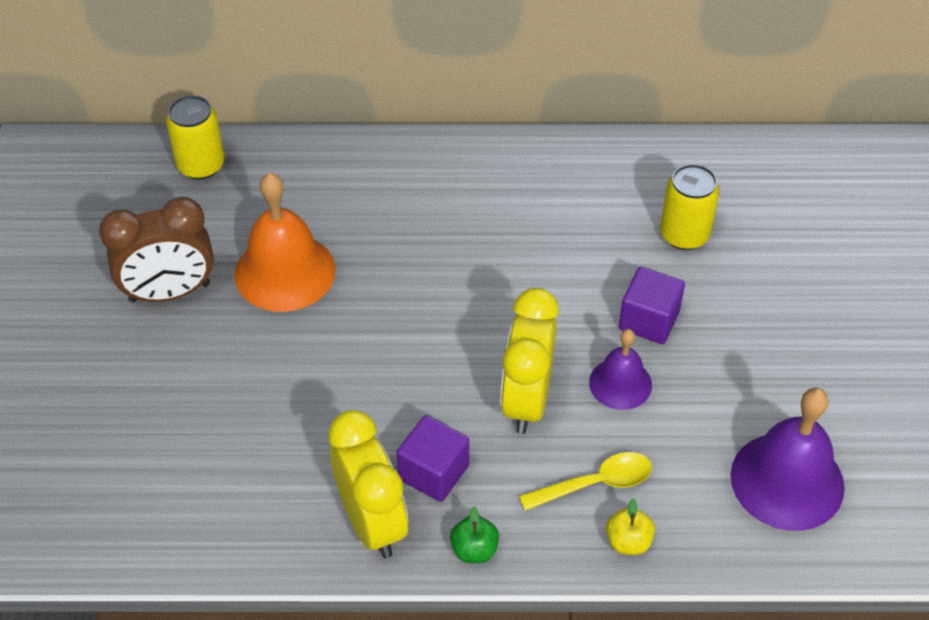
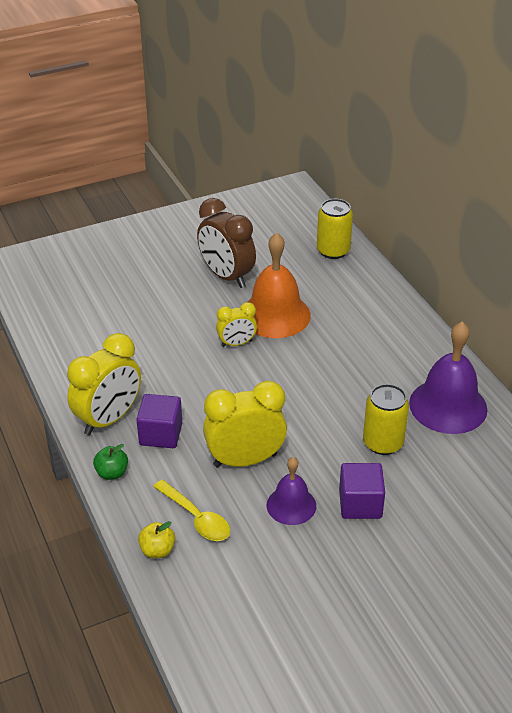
camera: 65 degrees right, 10 degrees down
yellow can [660,164,720,250] -> yellow can moved to [363,384,409,455]
purple bell [730,388,845,531] -> purple bell moved to [409,322,487,434]
none -> yellow clock [216,302,257,347]

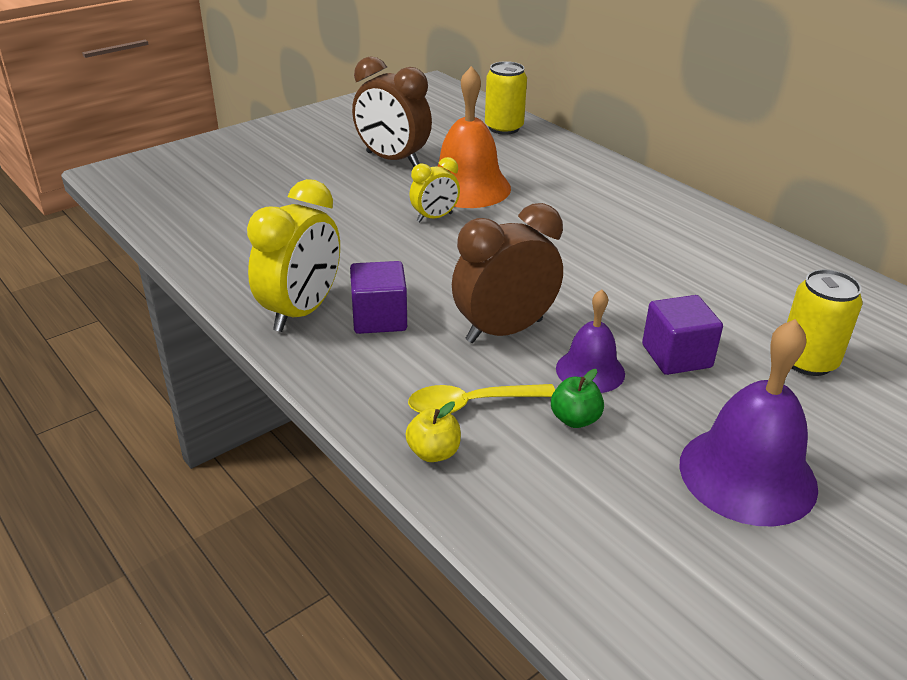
camera: 15 degrees left, 5 degrees down
green apple [93,444,128,480] -> green apple moved to [551,369,604,428]
yellow spoon [153,480,230,541] -> yellow spoon turned 135 degrees clockwise [408,384,555,414]
yellow clock [203,381,287,468] -> brown clock [452,203,563,343]
yellow can [363,384,409,455] -> yellow can moved to [787,269,862,376]
purple bell [409,322,487,434] -> purple bell moved to [679,319,818,526]

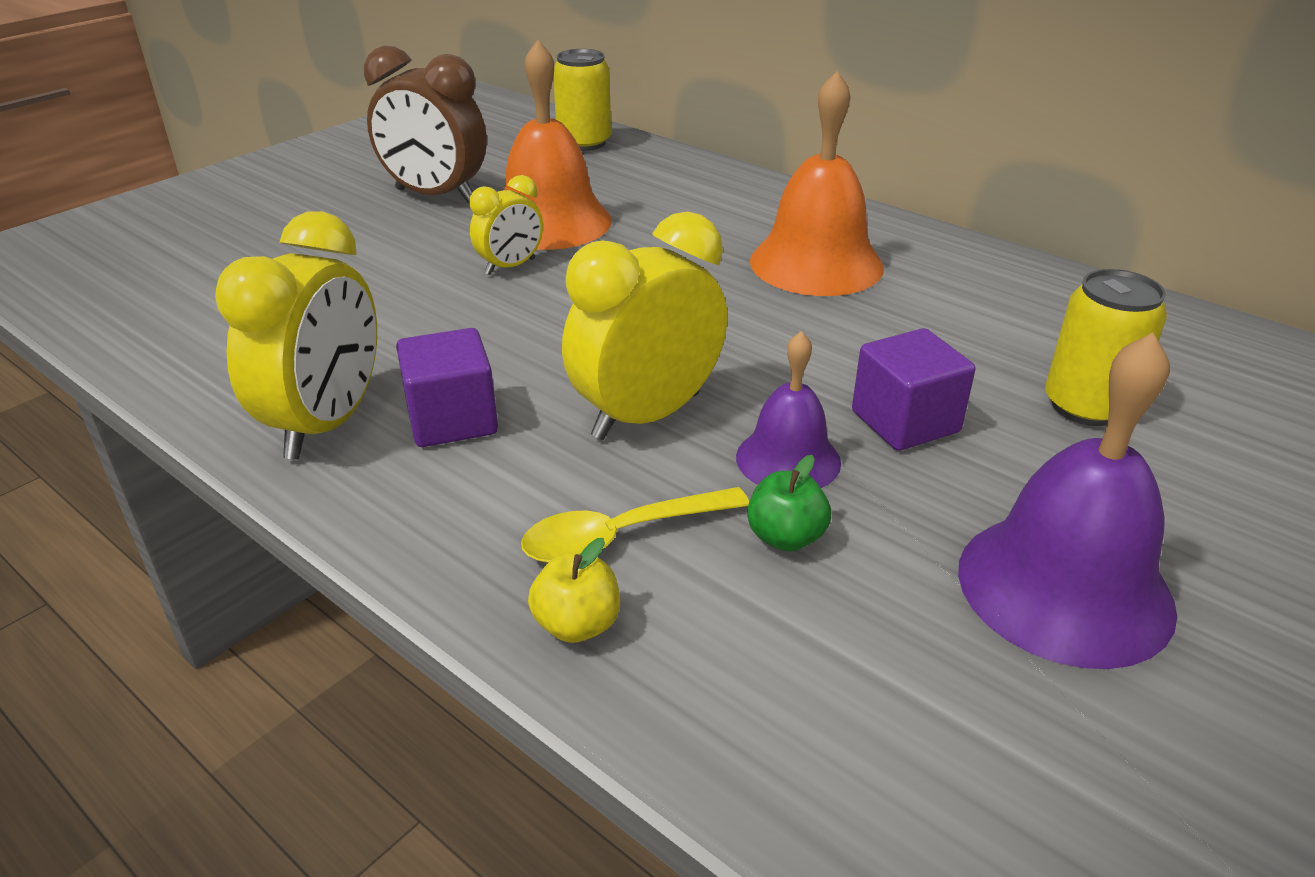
camera: 10 degrees left, 0 degrees up
brown clock [452,203,563,343] -> yellow clock [562,212,727,440]
none -> orange bell [750,71,884,296]

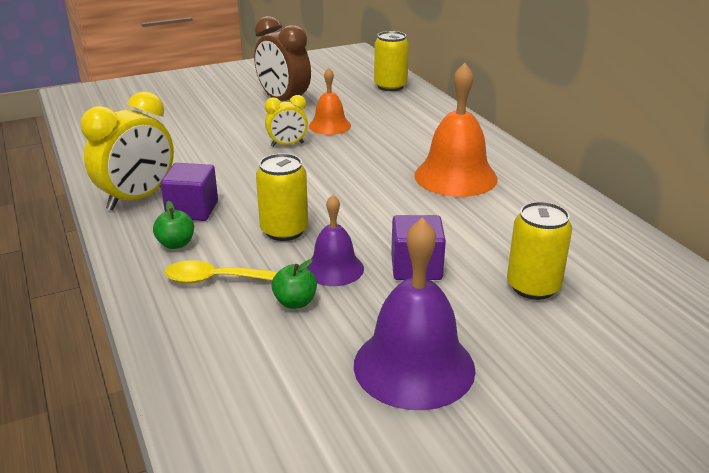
camera: 25 degrees right, 5 degrees down
orange bell [504,40,612,250] -> orange bell [309,68,351,135], size x0.59
yellow apple [528,538,620,643] -> none
yellow clock [562,212,727,440] -> yellow can [256,153,308,241]
none -> green apple [153,201,194,249]

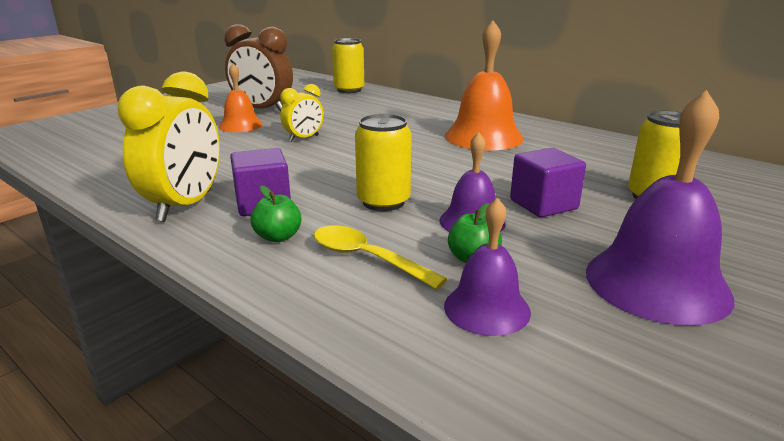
camera: 25 degrees left, 5 degrees down
yellow spoon [164,260,277,284] -> yellow spoon turned 60 degrees clockwise [314,225,447,290]
orange bell [309,68,351,135] -> orange bell moved to [219,63,263,132]
none -> purple bell [444,197,531,336]

